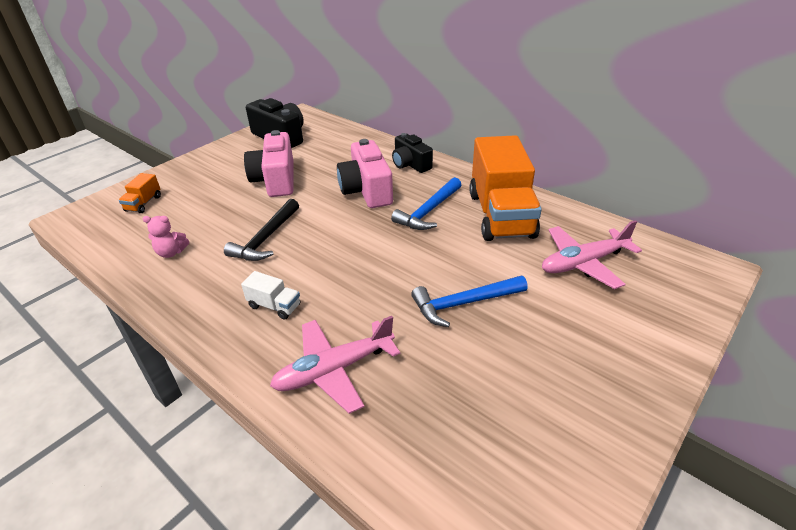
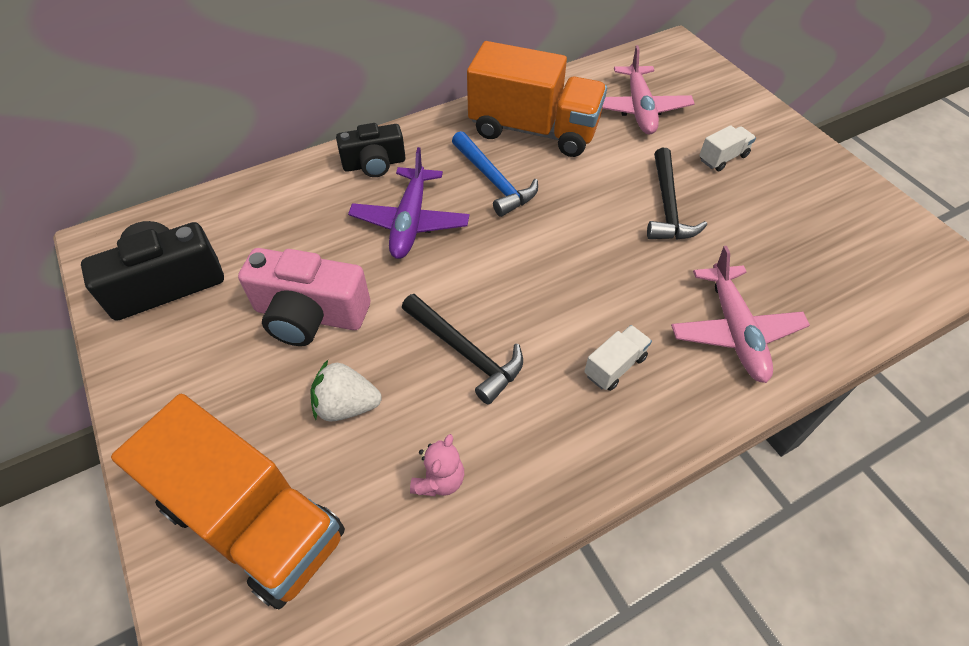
camera: 70 degrees left, 15 degrees up
orange truck [119,173,161,213] -> orange truck [111,394,345,609], size x2.45
pink camera [337,139,393,208] -> purple plane [348,147,469,259]
blue hammer [411,276,527,327] -> black hammer [647,148,707,240]
none -> white strawberry [310,360,382,422]
none -> white truck [699,125,756,171]

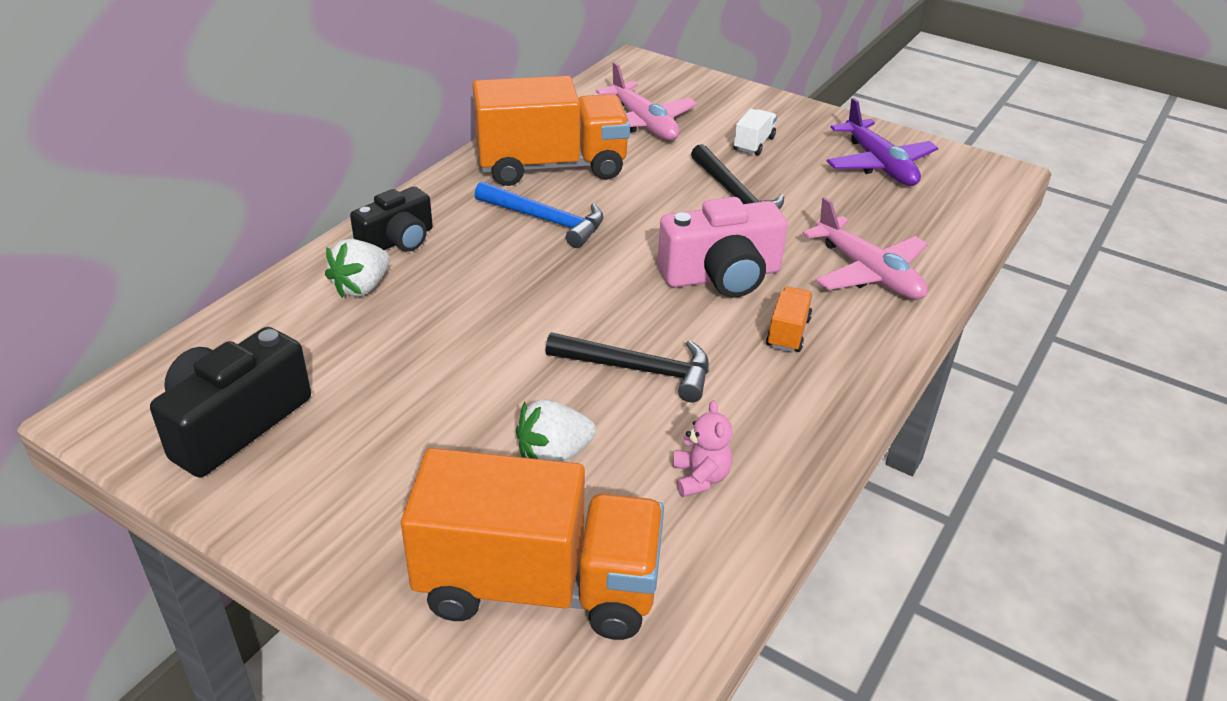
camera: 30 degrees left, 15 degrees down
pink camera [238,248,370,346] -> pink camera moved to [657,197,788,297]
purple plane [348,147,469,259] -> purple plane moved to [827,98,938,186]
white truck [584,325,652,391] -> orange truck [766,287,813,352]
none -> white strawberry [325,239,390,298]

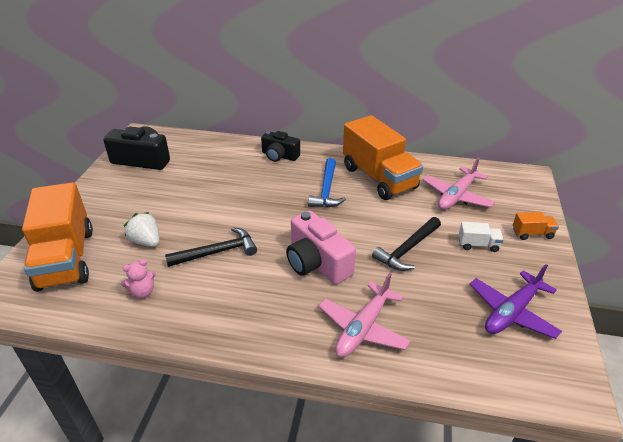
camera: 70 degrees right, 0 degrees up
white strawberry [325,239,390,298] -> none
black hammer [546,332,709,403] -> black hammer turned 105 degrees counterclockwise [165,227,257,267]
orange truck [766,287,813,352] -> orange truck moved to [513,212,559,240]

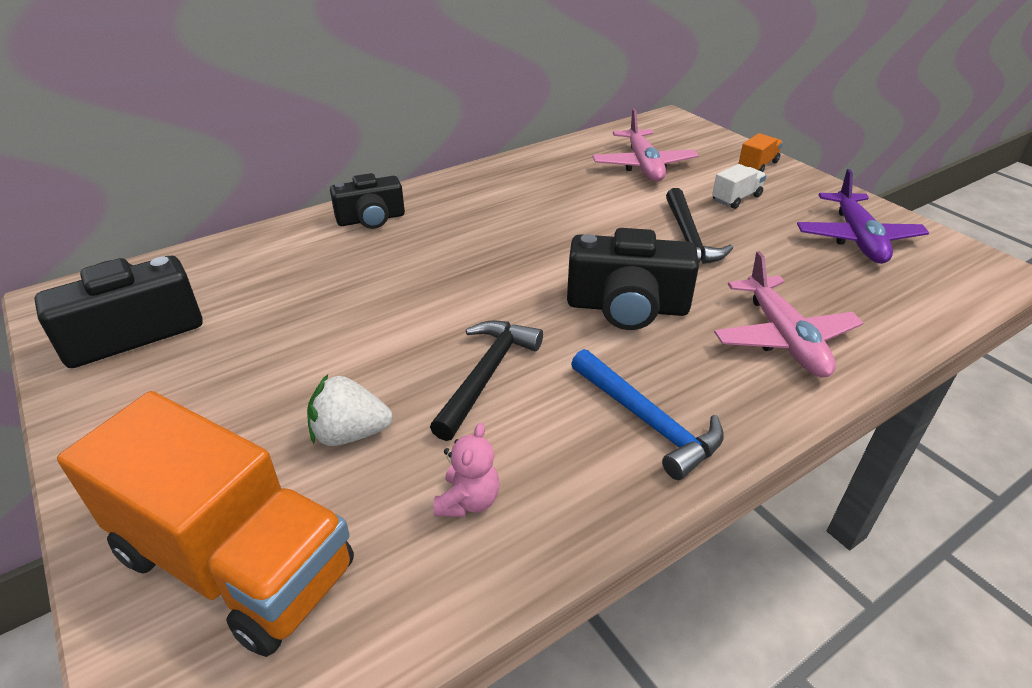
camera: 45 degrees left, 0 degrees up
pink camera [286,210,356,285] -> black camera [567,228,699,330]
blue hammer [308,158,346,207] -> blue hammer moved to [571,349,724,480]
orange truck [343,115,423,200] -> none

